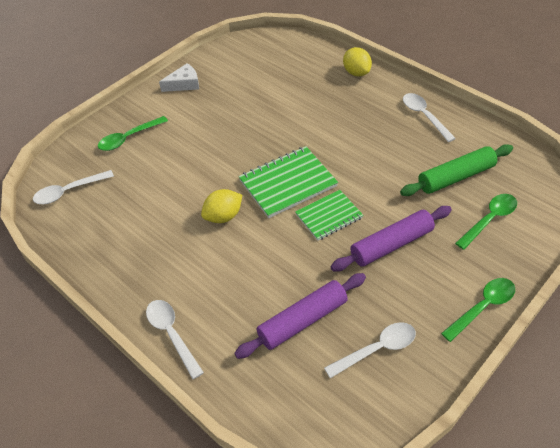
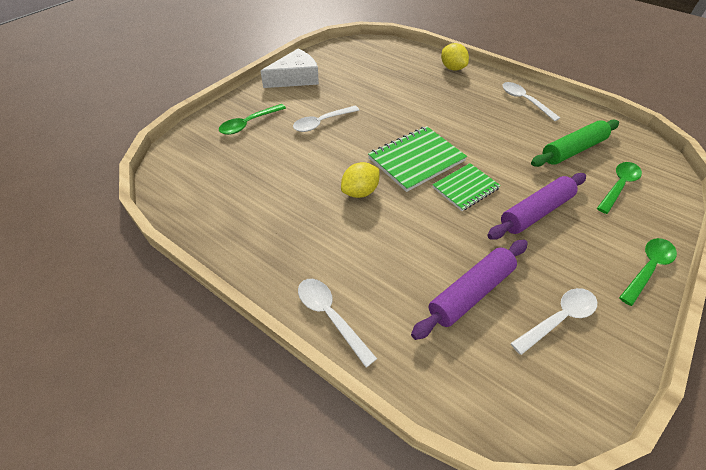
camera: 10 degrees left, 0 degrees up
white spoon [33,170,114,204] -> white spoon moved to [293,106,359,132]
white cheese [159,63,199,92] -> white cheese [261,49,319,88], size x1.52

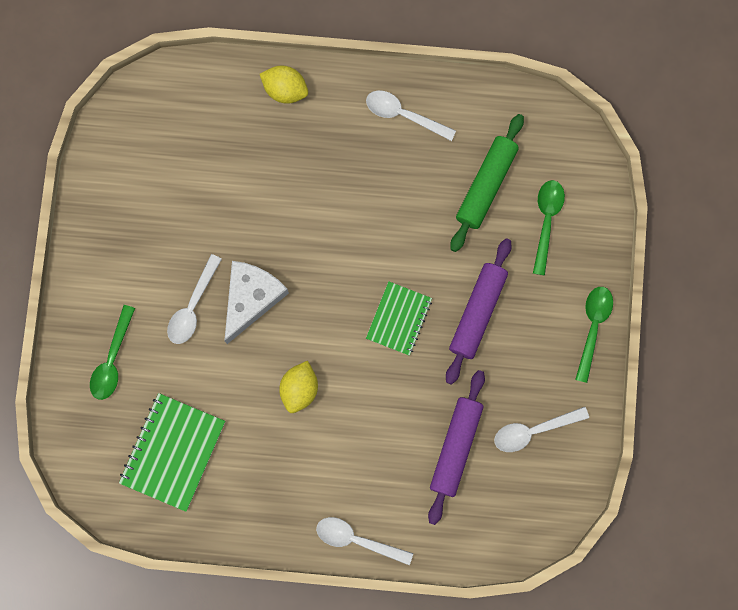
camera: 30 degrees left, 30 degrees up
white cheese [261,49,319,88] -> white cheese moved to [224,261,289,344]
green notebook [368,126,467,192] -> green notebook moved to [119,393,225,512]
white spoon [510,288,597,355] -> white spoon turned 135 degrees counterclockwise [494,407,589,452]

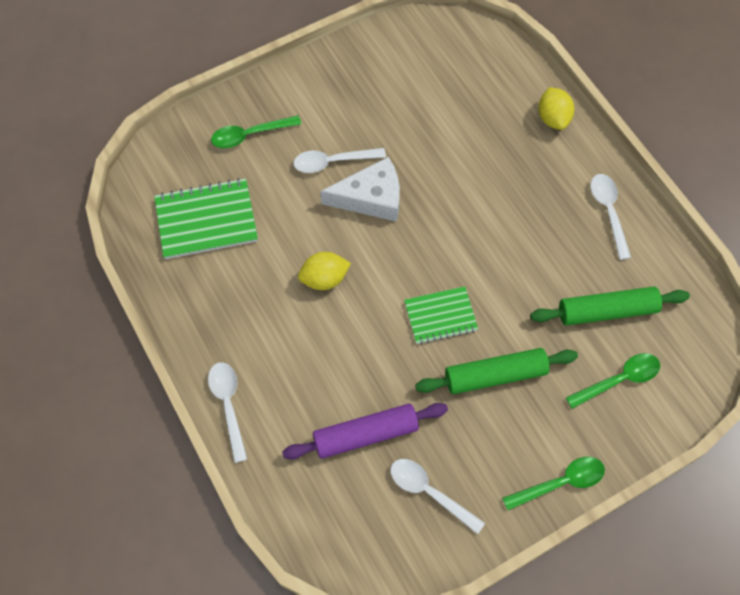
camera: 55 degrees right, 15 degrees down
purple rolling pin [446,238,512,385] -> green rolling pin [415,348,578,394]

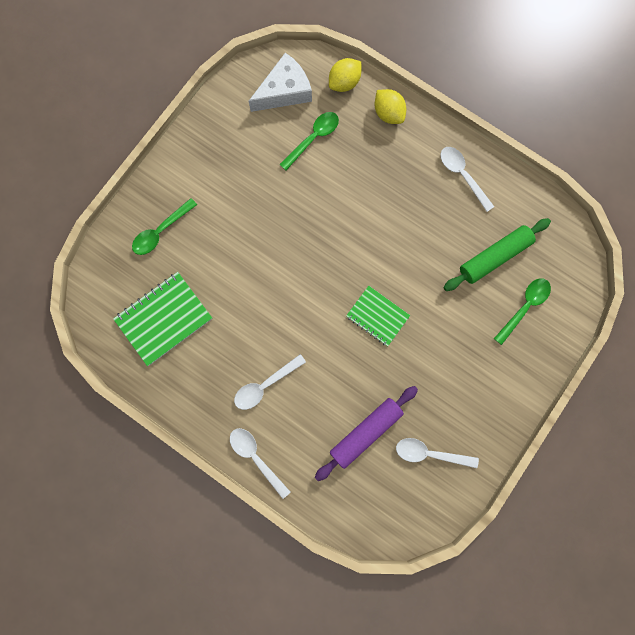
camera: 25 degrees left, 15 degrees up
white spoon [293,148,386,173] -> white spoon moved to [234,354,306,410]
yellow lemon [298,252,351,290] -> yellow lemon moved to [329,58,361,92]
white cheese [320,157,400,222] -> white cheese moved to [248,53,312,112]
green notebook [404,286,478,344] -> green notebook turned 75 degrees clockwise [346,286,410,346]
green rolling pin [415,348,578,394] -> none
green spoon [502,457,605,510] -> green spoon moved to [279,112,339,170]

